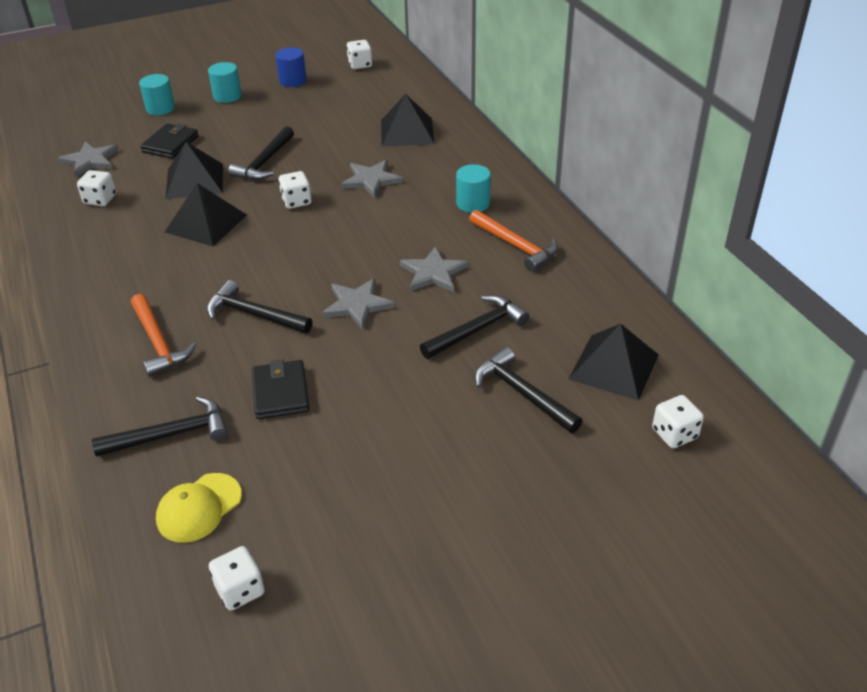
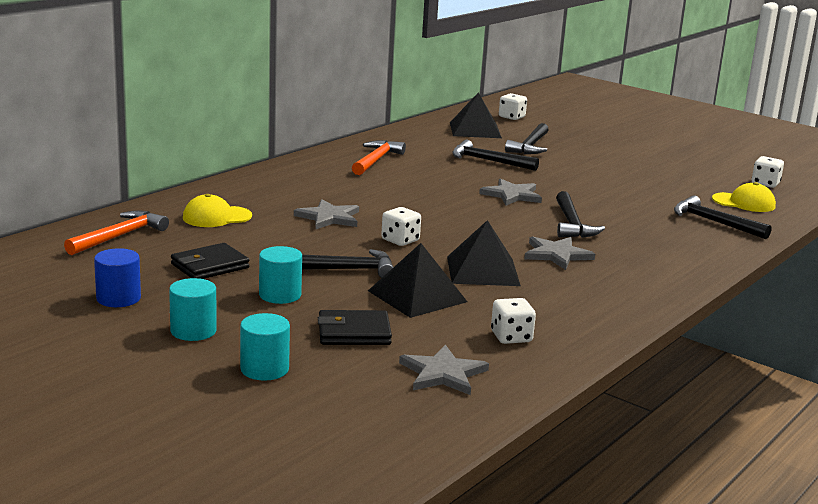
camera: 120 degrees left, 20 degrees down
orange hammer [131,294,196,377] -> orange hammer moved to [64,210,169,255]
black wallet [252,359,309,419] -> black wallet moved to [171,243,249,279]
white dice [347,40,372,69] -> none
black pyramid [381,94,434,147] -> yellow cap [183,194,252,227]
grey star [400,246,469,292] -> grey star moved to [524,236,595,270]
turquoise cylinder [456,164,491,213] -> turquoise cylinder moved to [259,246,302,304]

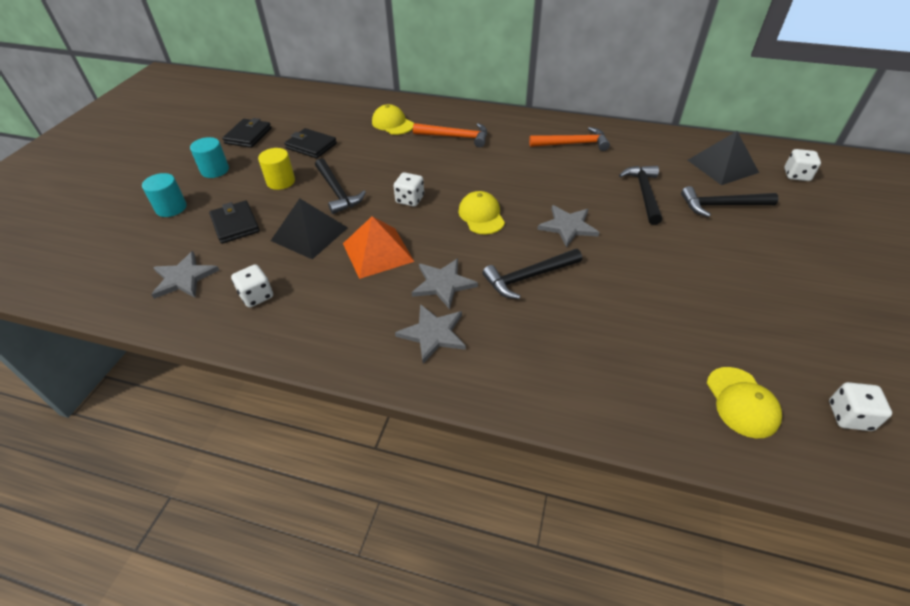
camera: 70 degrees right, 25 degrees up
orange hammer [64,210,169,255] -> orange hammer moved to [413,123,487,147]
blue cylinder [94,248,141,307] -> black wallet [222,118,272,148]
turquoise cylinder [259,246,302,304] -> yellow cylinder [258,148,295,190]
grey star [294,199,359,229] -> grey star moved to [395,304,466,363]
black pyramid [447,220,521,286] -> orange pyramid [343,216,415,279]
black hammer [674,195,771,239] -> none
none -> yellow cap [458,191,505,235]

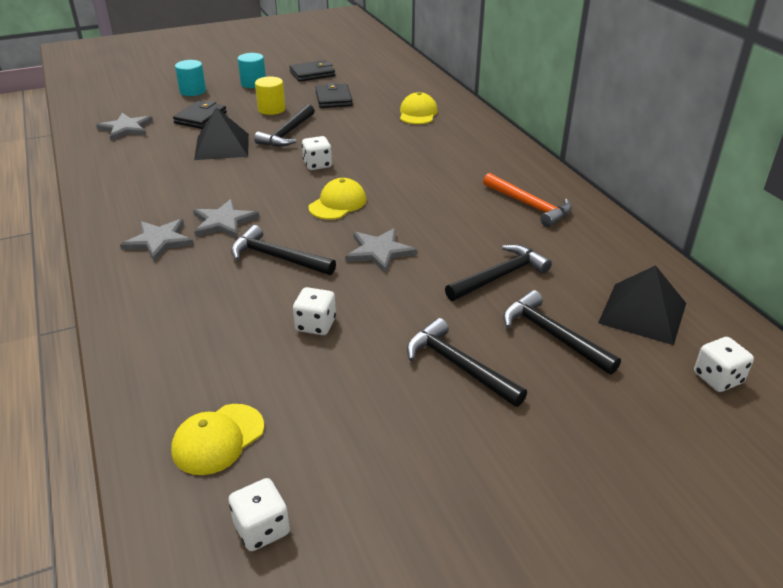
camera: 50 degrees right, 10 degrees down
white dice [231,264,273,308] -> white dice moved to [293,287,336,335]
orange pyramid [343,216,415,279] -> none
orange hammer [413,123,487,147] -> none
none -> black hammer [407,318,527,407]

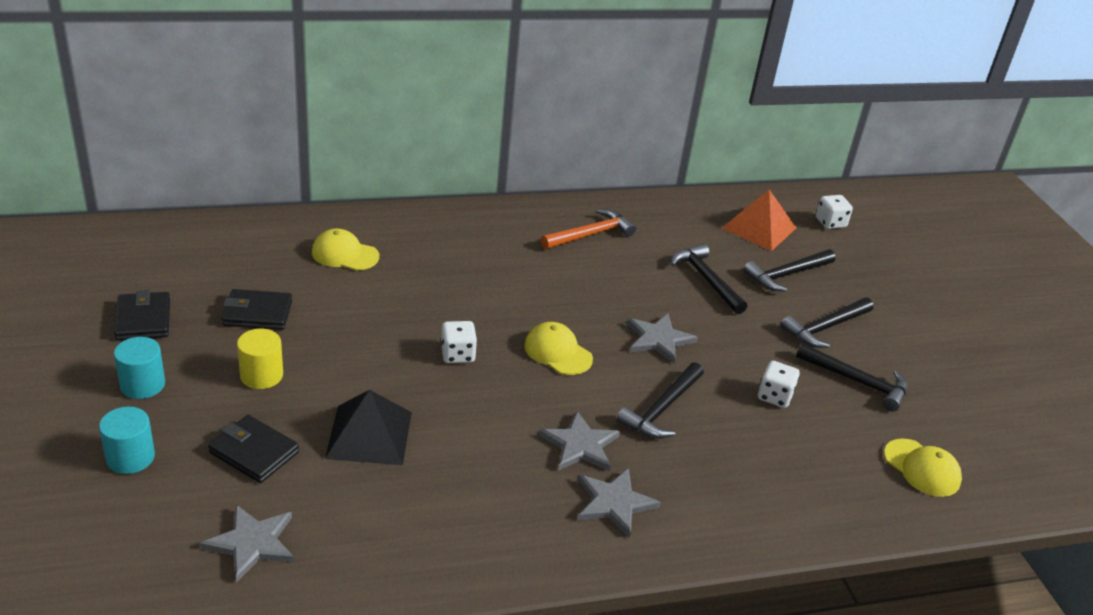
camera: 85 degrees left, 0 degrees up
white dice [229,478,290,551] -> none
black hammer [254,104,315,147] -> black hammer moved to [796,343,908,411]
black pyramid [598,265,686,345] -> orange pyramid [721,190,796,251]

